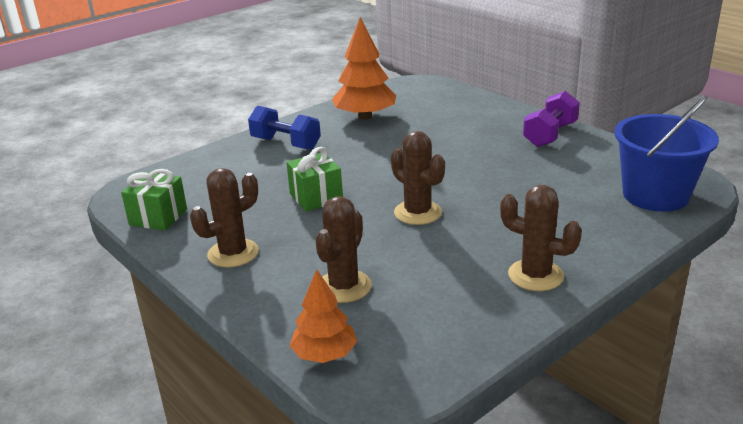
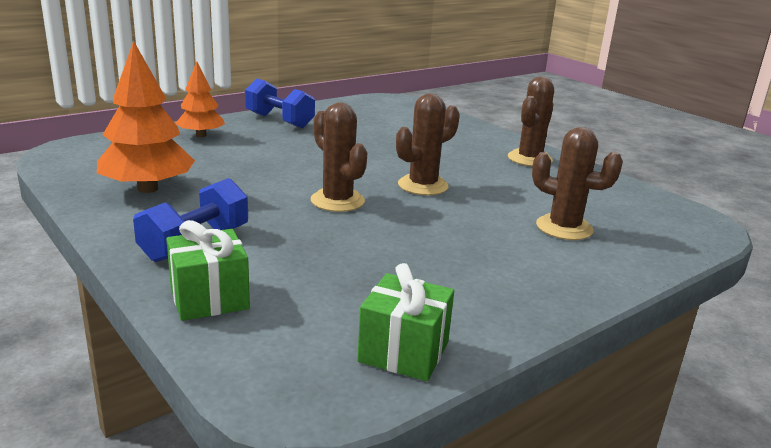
camera: 90 degrees left, 5 degrees down
brown cactus [190,168,259,268] -> brown cactus moved to [311,103,367,212]
green gift [286,147,343,212] -> green gift moved to [166,220,250,321]
orange tree [290,269,357,363] -> orange tree moved to [175,61,225,137]
purple dumbbell [523,91,580,147] -> blue dumbbell [245,79,315,128]
blue bucket [614,95,719,212] -> none

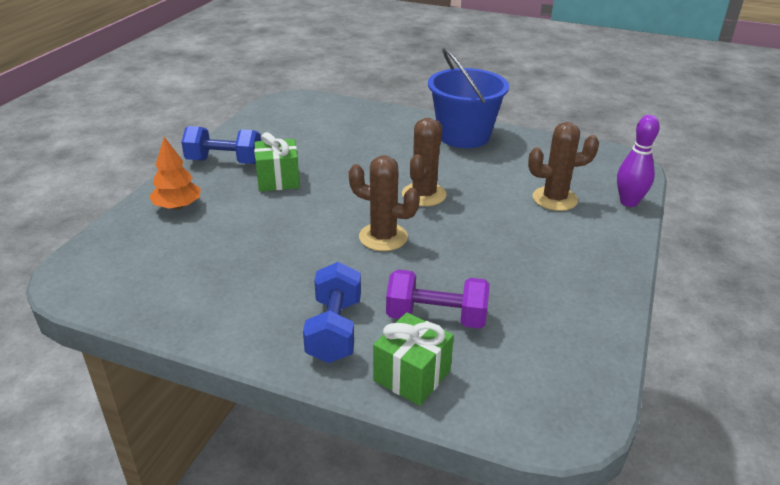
camera: 30 degrees left, 10 degrees up
orange tree [97,41,195,193] -> none
green gift [357,263,454,381] -> green gift moved to [254,132,300,191]
brown cactus [508,76,554,167] -> blue bucket [428,48,509,148]
none -> purple dumbbell [386,269,490,329]
none -> purple bowling pin [617,115,660,207]

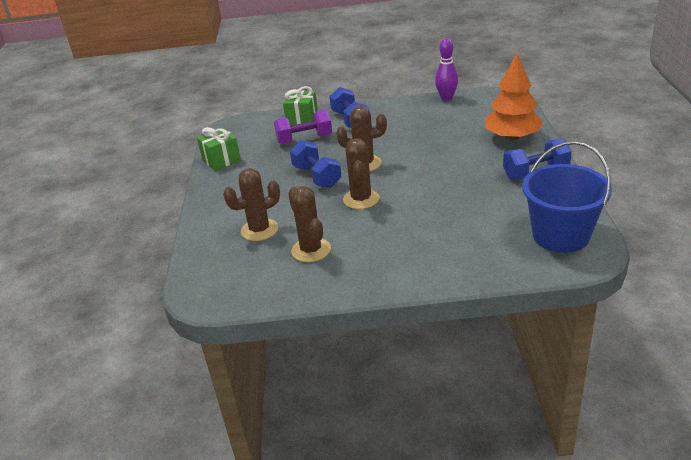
camera: 160 degrees right, 0 degrees up
orange tree [149,137,201,210] -> orange tree [484,53,543,141], size x1.60
green gift [254,132,300,191] -> green gift moved to [197,127,241,171]
blue bucket [428,48,509,148] -> blue bucket moved to [522,141,612,253]
purple bowling pin [617,115,660,207] -> purple bowling pin moved to [435,38,458,101]
none -> brown cactus [288,186,331,262]
none -> blue dumbbell [290,140,342,188]

